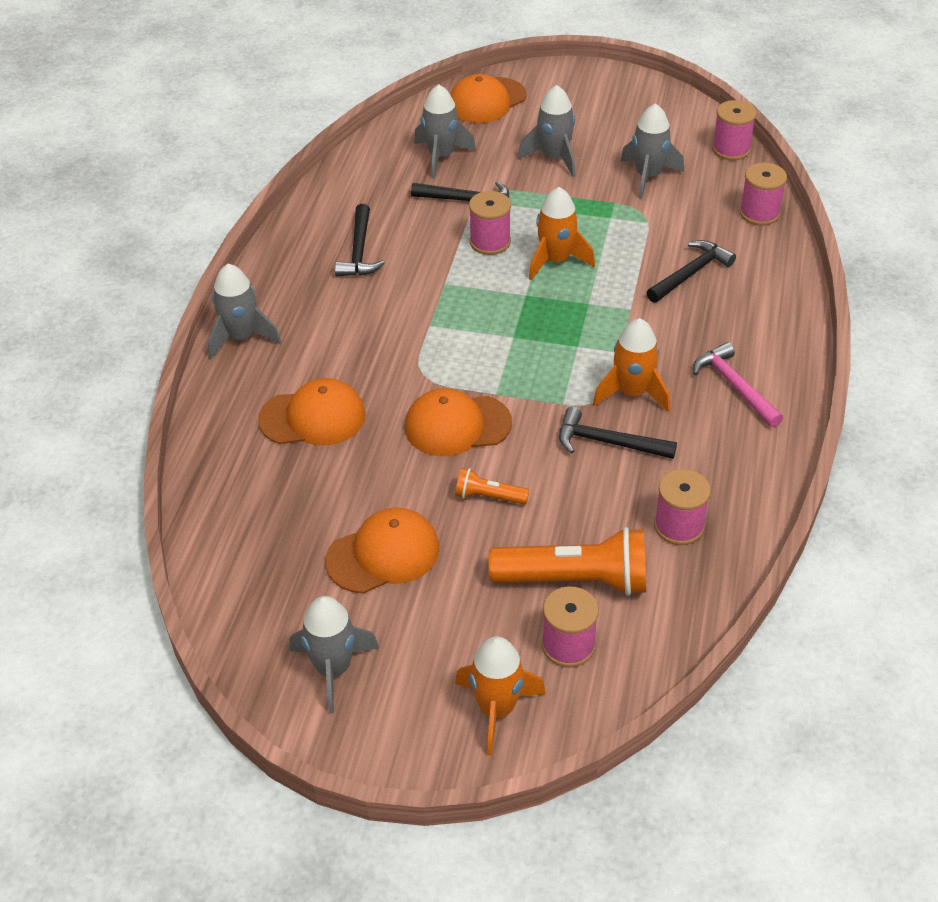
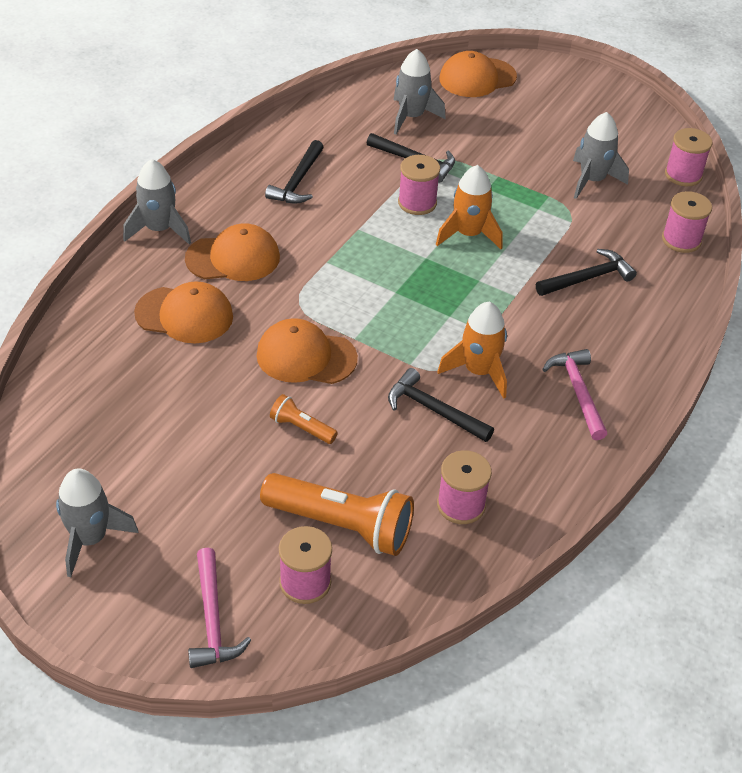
camera: 15 degrees right, 0 degrees up
orange cap [325,508,439,594] -> orange cap moved to [185,223,280,281]
orange rocket [455,636,546,755] -> pink hammer [188,548,251,668]
grey rocket [518,85,575,177] -> none

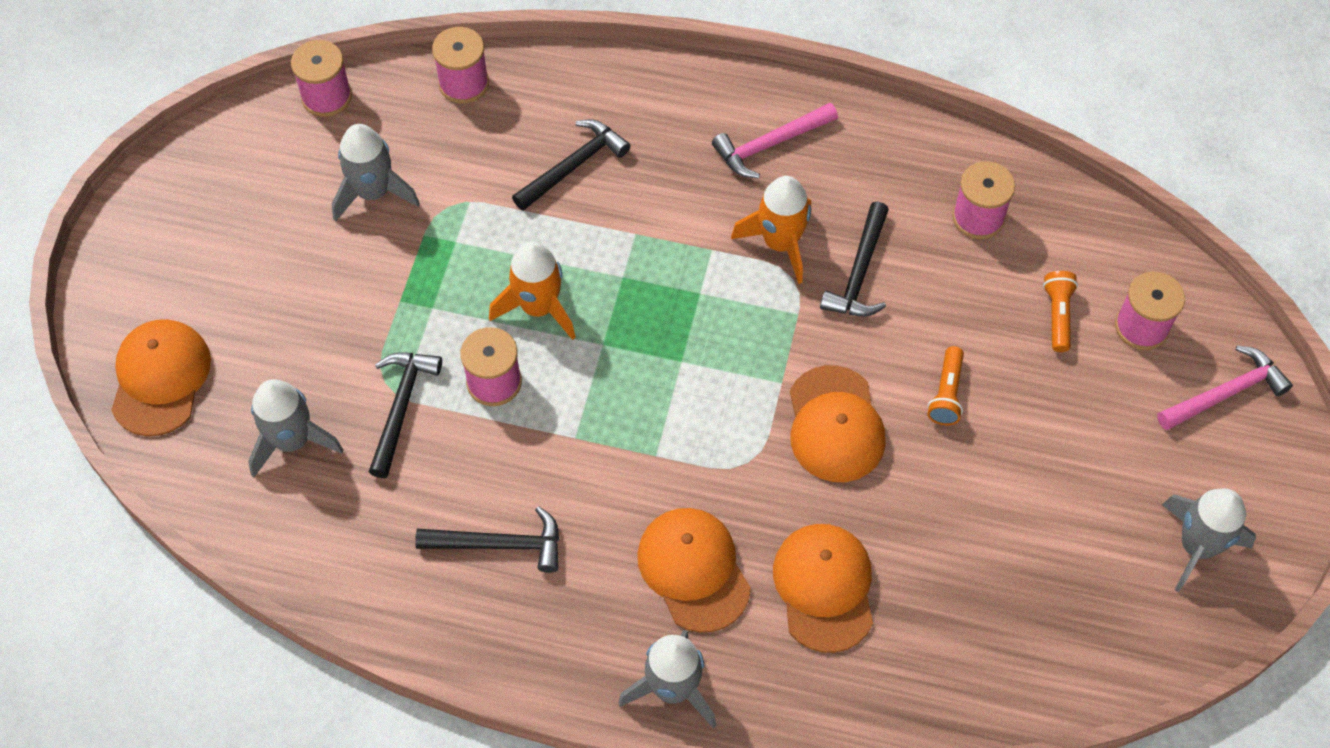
camera: 105 degrees left, 15 degrees up
orange flashlight [260,473,414,556] -> orange flashlight [1043,271,1078,352], size x0.49
orange cap [439,51,517,97] -> orange cap turned 135 degrees counterclockwise [111,319,211,436]
black hammer [536,249,637,296] -> black hammer turned 90 degrees clockwise [512,119,631,211]

